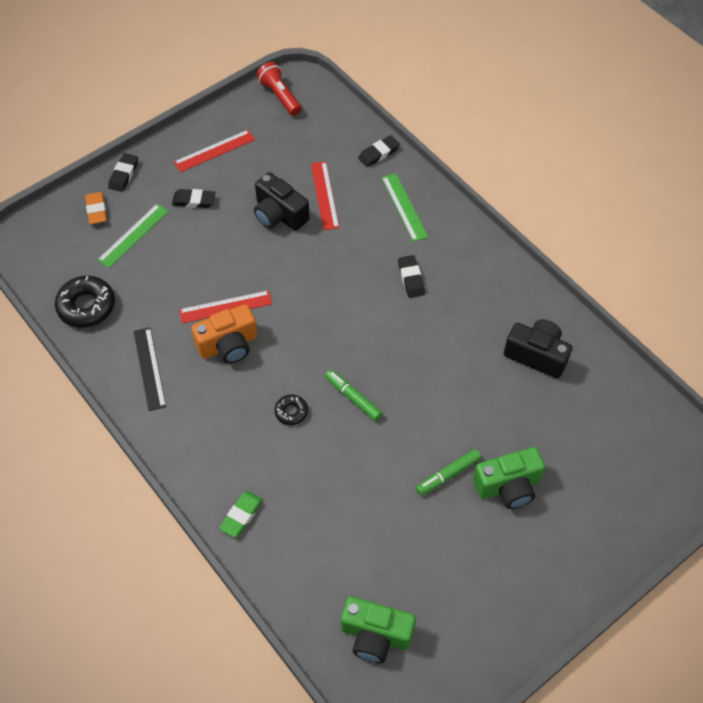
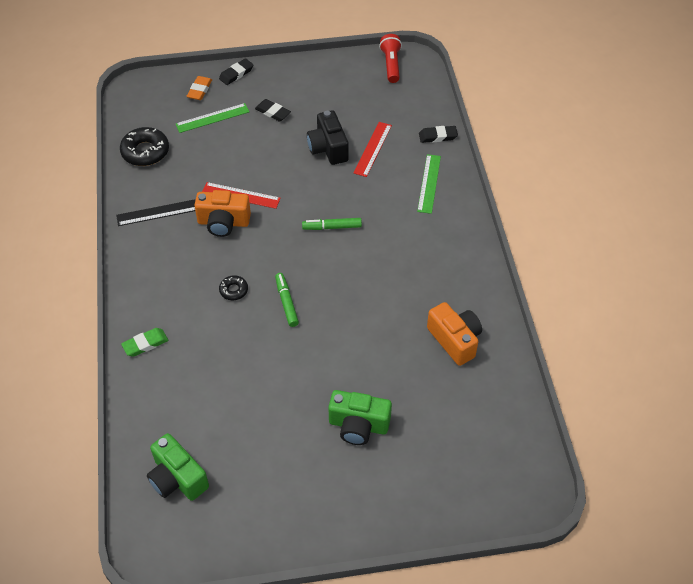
camera: 30 degrees right, 5 degrees down
black ruler [133,327,166,411] -> black ruler turned 60 degrees clockwise [116,199,195,226]
red ruler [174,130,255,172] -> none
black eraser [398,255,425,298] -> none
green marker [416,449,481,496] -> green marker moved to [302,218,362,230]
black camera [504,319,572,379] -> orange camera [427,302,482,366]

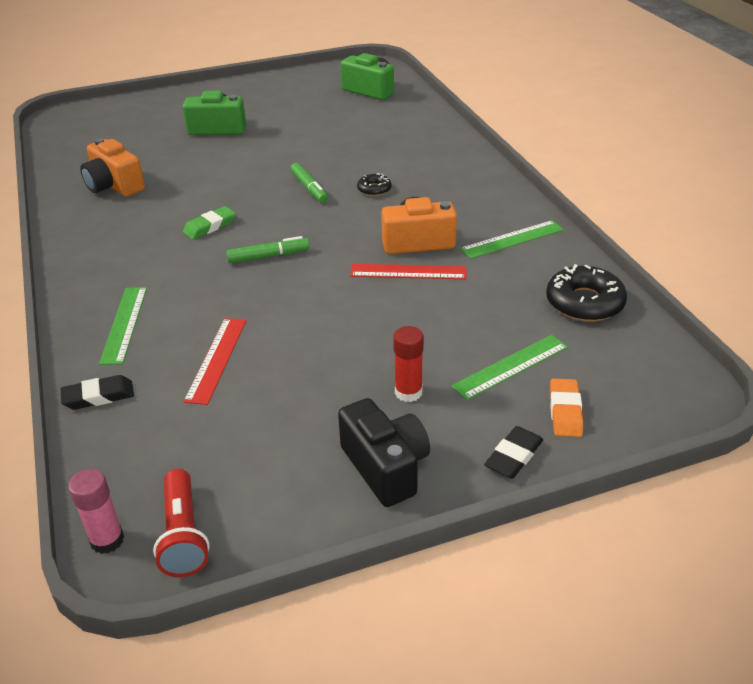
camera: 170 degrees right, 15 degrees down
black ruler [116,199,195,226] -> green ruler [460,220,564,259]
green eraser [121,328,168,357] -> green eraser moved to [183,206,236,239]
black eraser [255,99,291,122] -> red glue stick [393,326,424,402]
black camera [307,110,348,165] -> black camera moved to [338,398,430,507]
none -> pink glue stick [68,469,124,554]

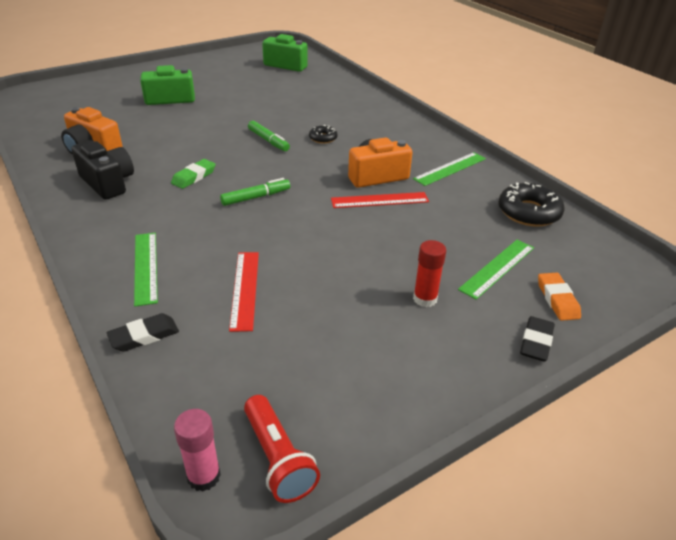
camera: 15 degrees left, 0 degrees up
black camera [338,398,430,507] -> black camera moved to [72,140,134,200]

